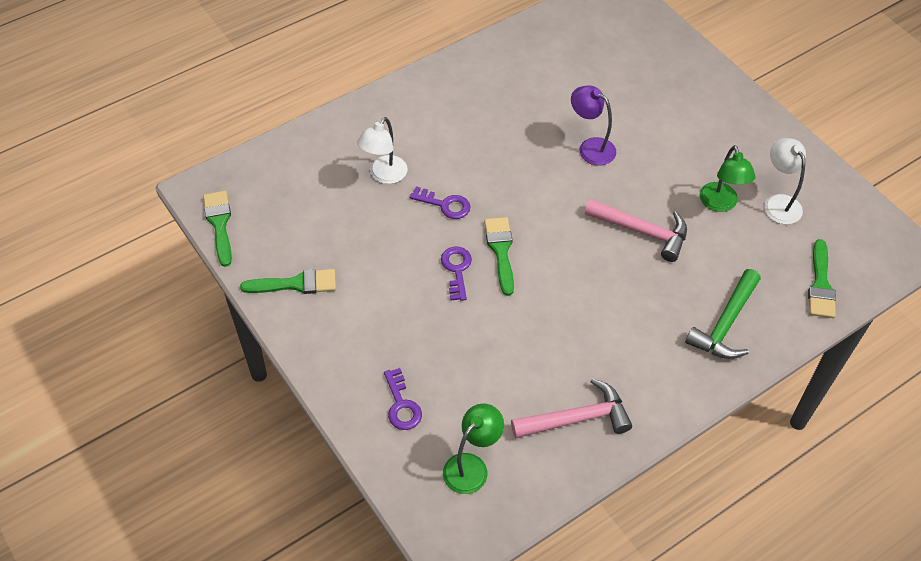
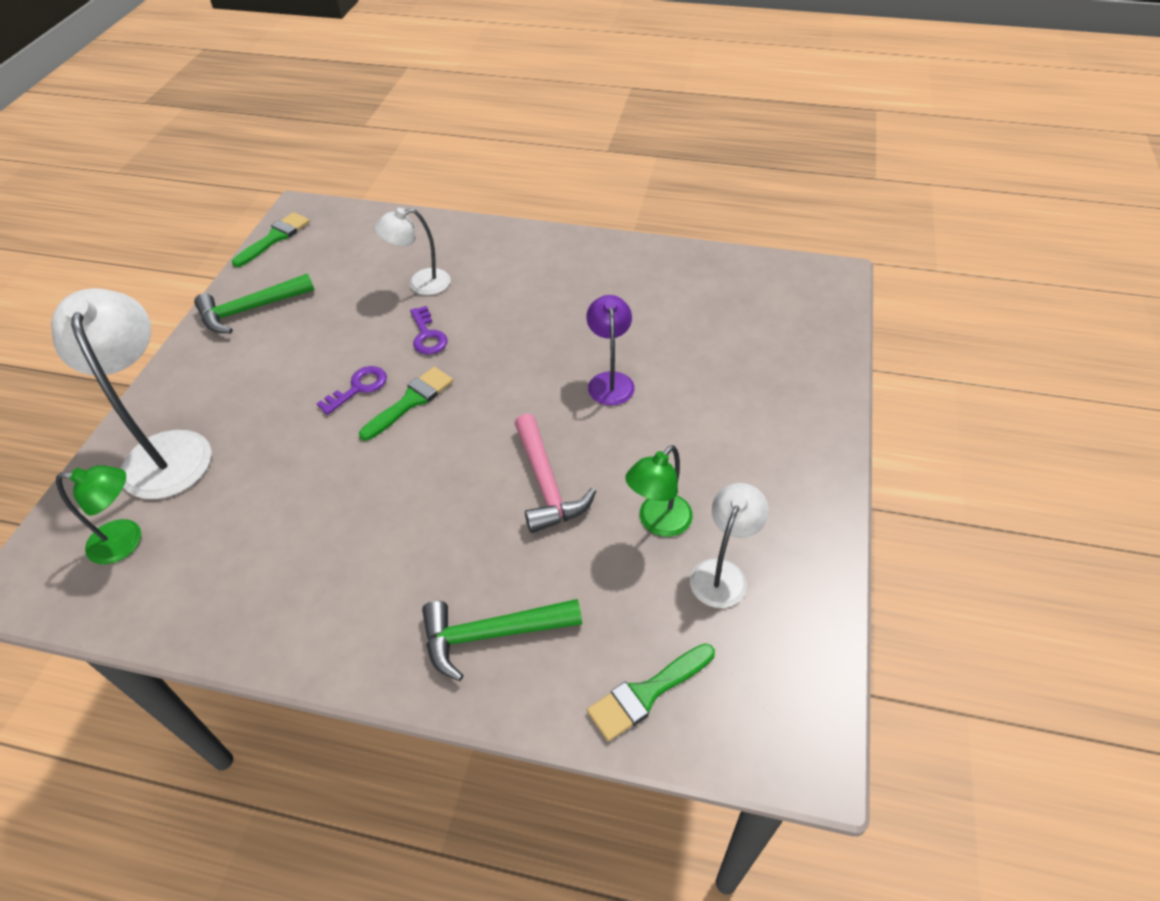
camera: 50 degrees right, 5 degrees down
green brush [240,269,336,294] -> green hammer [194,273,314,333]
purple key [384,368,422,430] -> white lamp [51,288,211,499]
pink hammer [511,378,632,439] -> none

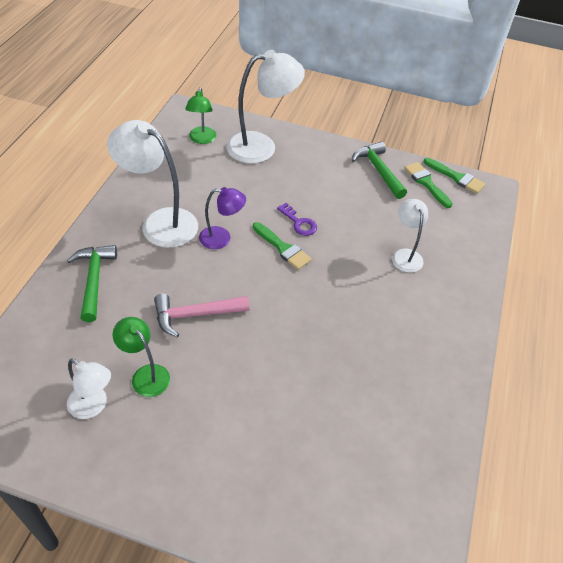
camera: 90 degrees right, 0 degrees up
purple key [410,306,448,355] -> none
purple lamp [586,295,635,405] -> purple lamp moved to [199,187,246,249]
green brush [587,644,715,741] -> green brush moved to [404,162,453,208]
none -> white lamp [107,120,198,248]

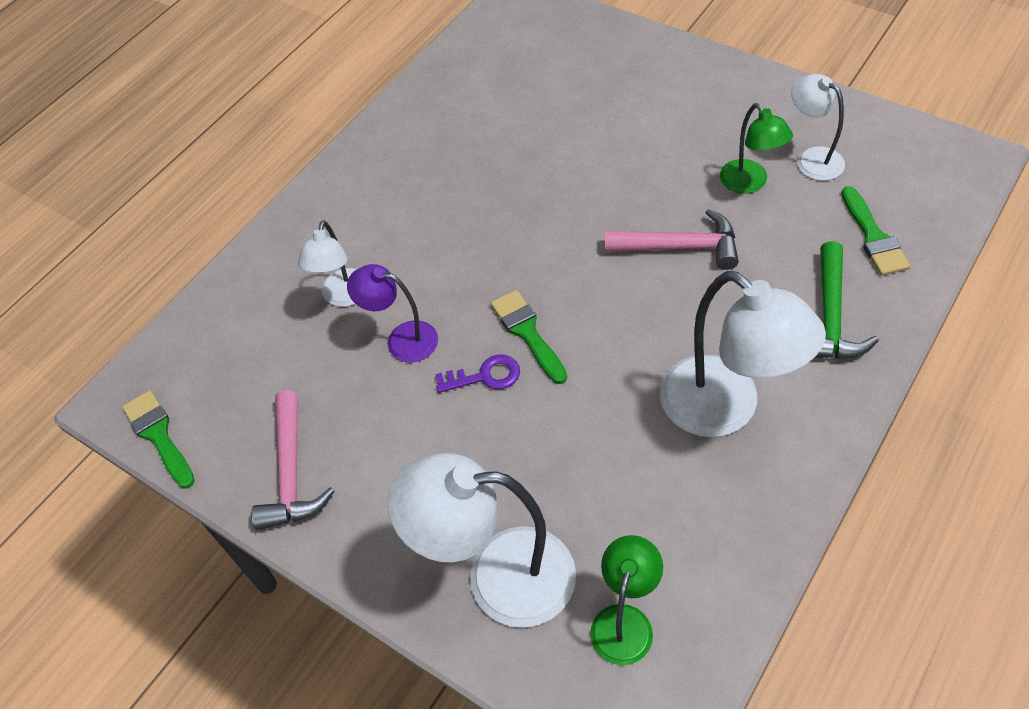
camera: 155 degrees left, 5 degrees up
purple lamp [199,187,246,249] -> purple lamp moved to [347,264,438,363]
purple key [277,203,317,236] -> purple key turned 105 degrees clockwise [435,355,520,393]
green hammer [352,142,407,199] -> pink hammer [251,390,335,530]
green brush [404,162,453,208] -> green brush moved to [842,186,910,275]

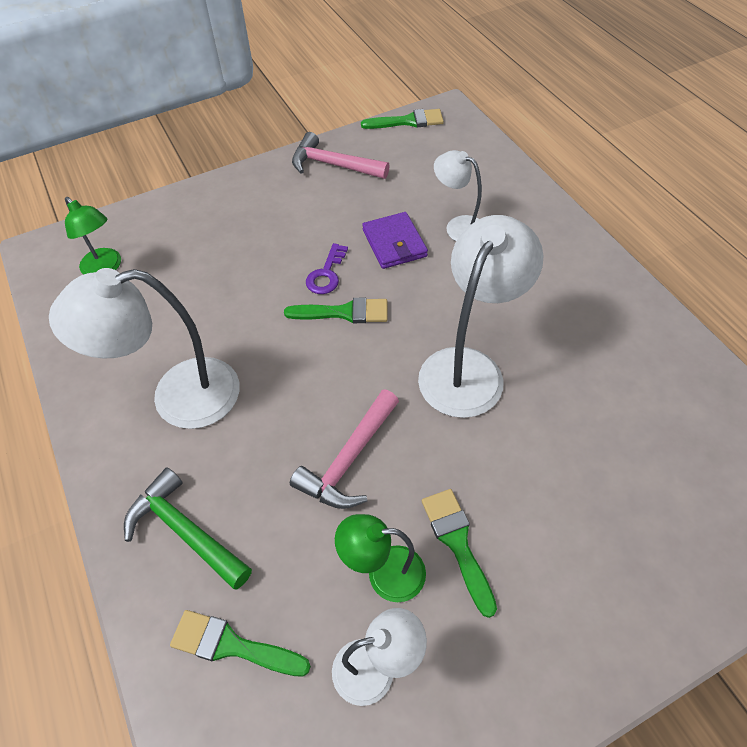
camera: 115 degrees right, 0 degrees up
purple lamp [347,264,438,363] -> purple wallet [362,212,428,269]
white lamp [388,453,576,628] -> white lamp moved to [418,215,544,418]
none -> green brush [422,489,497,618]

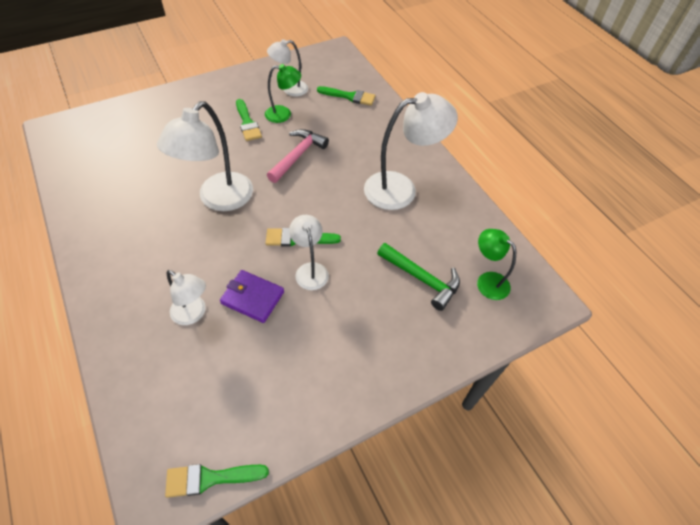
camera: 175 degrees right, 0 degrees up
green hammer [124,467,252,589] -> green hammer moved to [377,243,460,311]
pink hammer [292,132,390,179] -> none
purple key [306,243,348,294] -> white lamp [289,215,329,290]
purple wallet [362,212,428,269] -> purple wallet turned 45 degrees counterclockwise [220,270,284,323]

